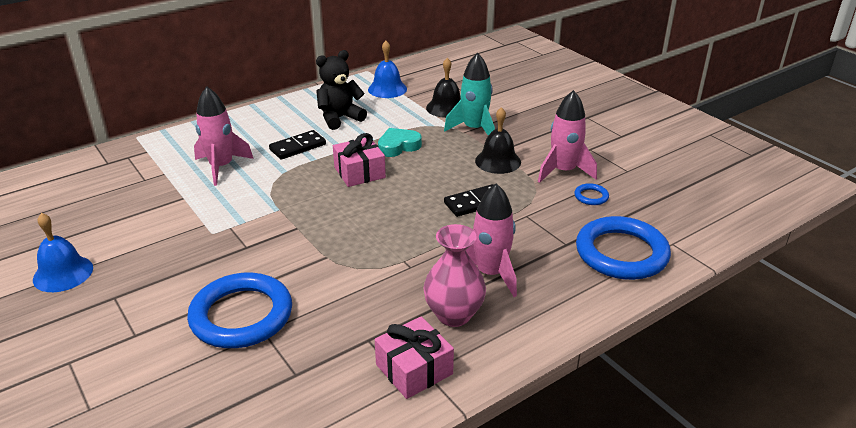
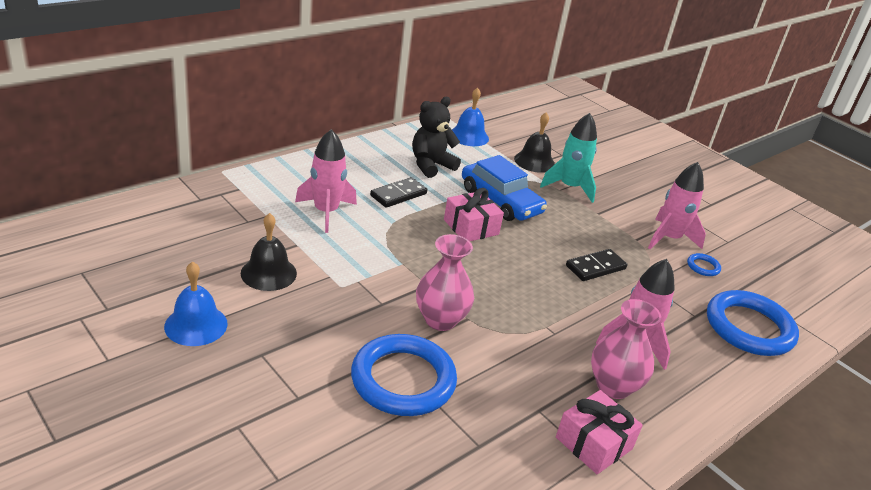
camera: 10 degrees left, 0 degrees up
turquoise heart [378,128,422,157] -> blue car [462,155,547,221]
black bell [475,107,521,174] -> black bell moved to [241,213,297,291]
none -> pink vase [416,234,474,331]

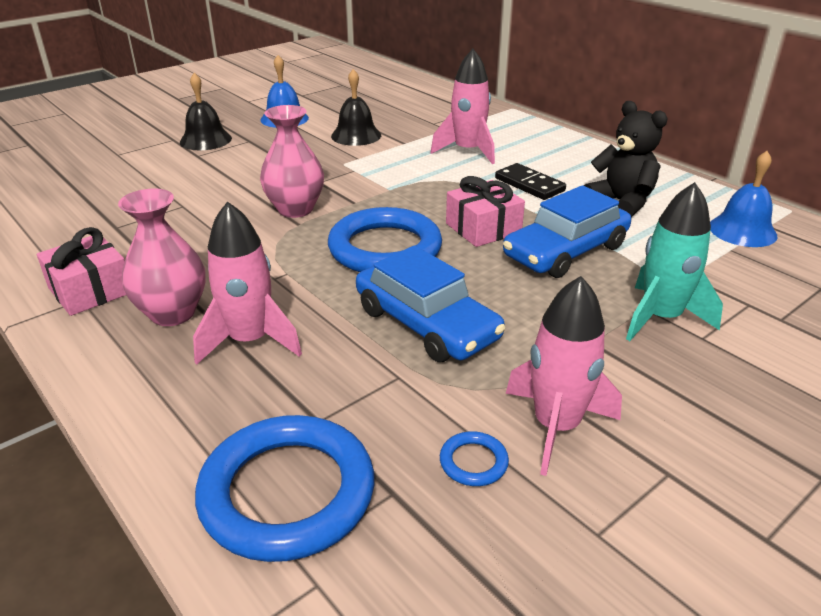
camera: 95 degrees right, 0 degrees up
blue ring [351,334,457,416] -> blue ring moved to [328,207,442,272]
black bell [514,113,555,173] -> black bell moved to [180,73,232,150]
black domino [566,249,627,281] -> blue car [356,245,505,362]

